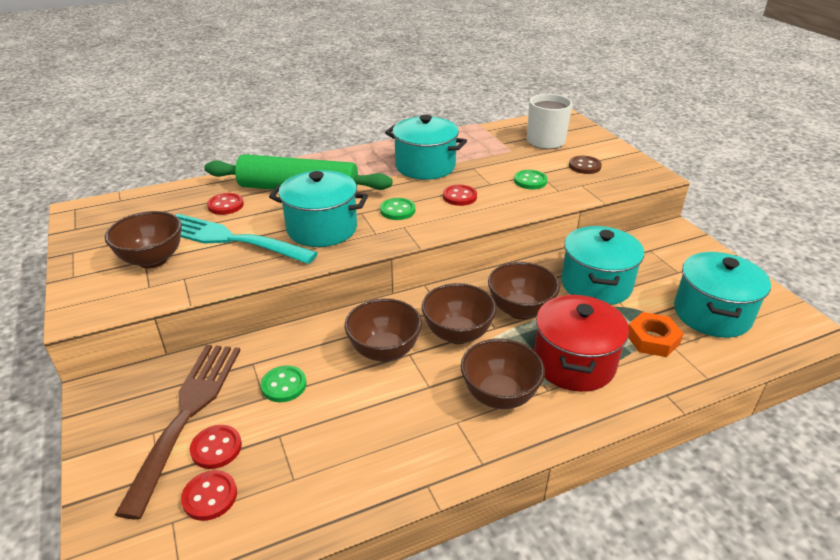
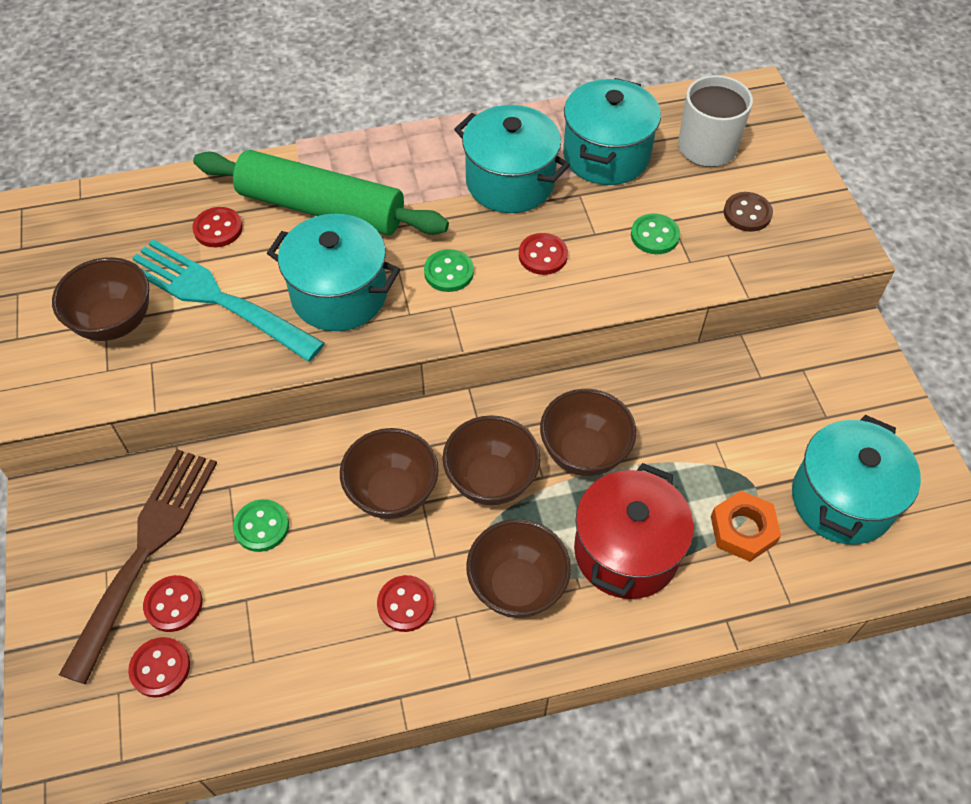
camera: 10 degrees right, 20 degrees up
turquoise pot [561,226,644,305] -> turquoise pot moved to [563,78,661,185]
none -> red button [377,575,434,632]

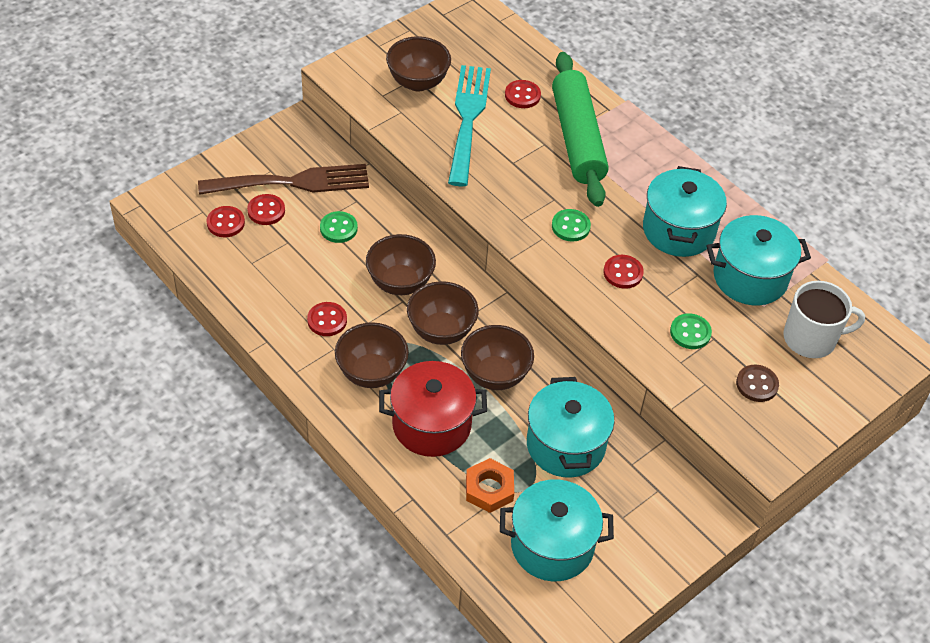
camera: 60 degrees right, 5 degrees down
turquoise pot [267,214,400,331] -> turquoise pot moved to [527,377,615,478]

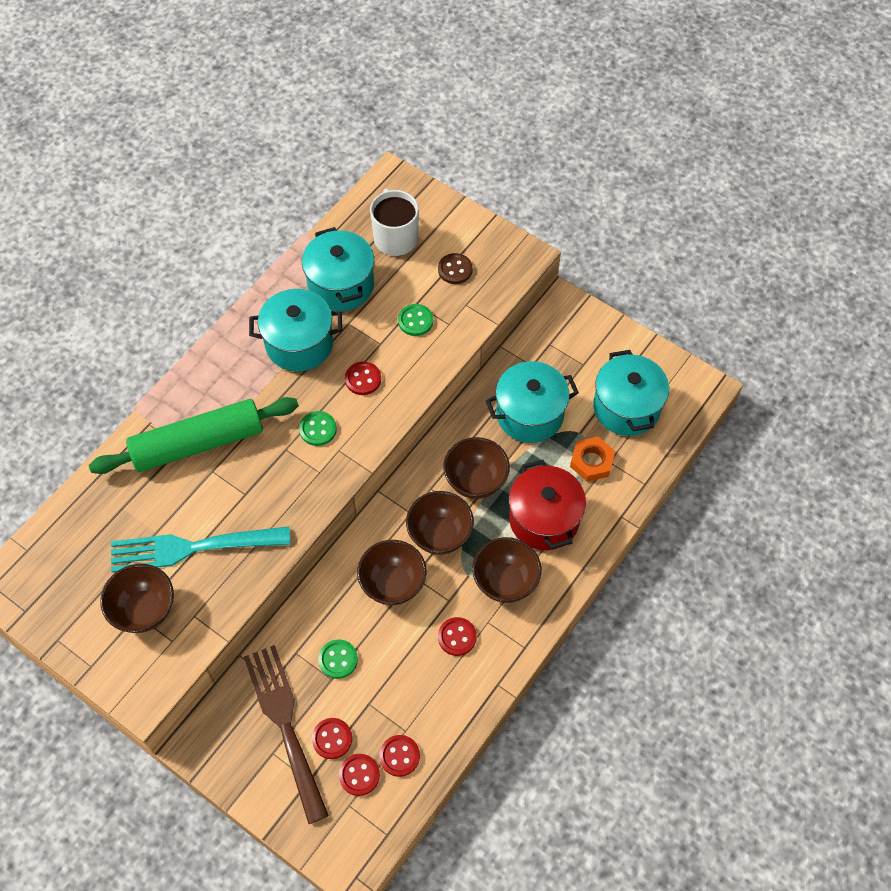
camera: 100 degrees left, 10 degrees up
red button [505,80,541,108] -> red button moved to [379,735,420,777]

